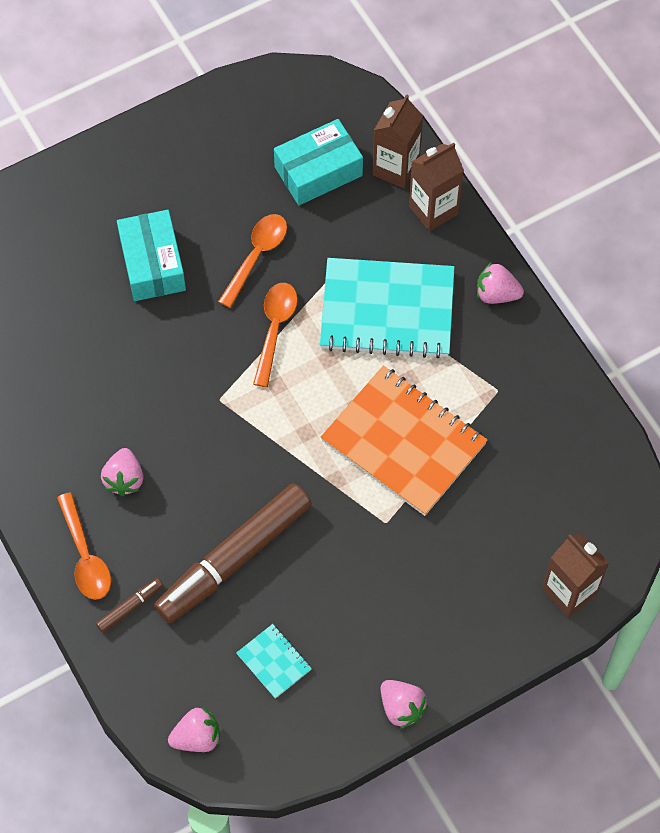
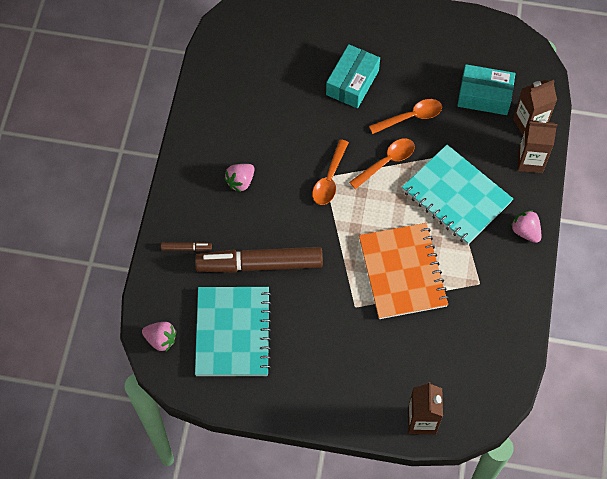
camera: 40 degrees right, 0 degrees up
orange spoon [57,492,111,600] -> orange spoon moved to [312,139,349,205]
turquoise notebook [236,624,312,699] -> turquoise notebook [195,287,272,376], size x2.26
pink strawberry [381,680,428,729] -> none

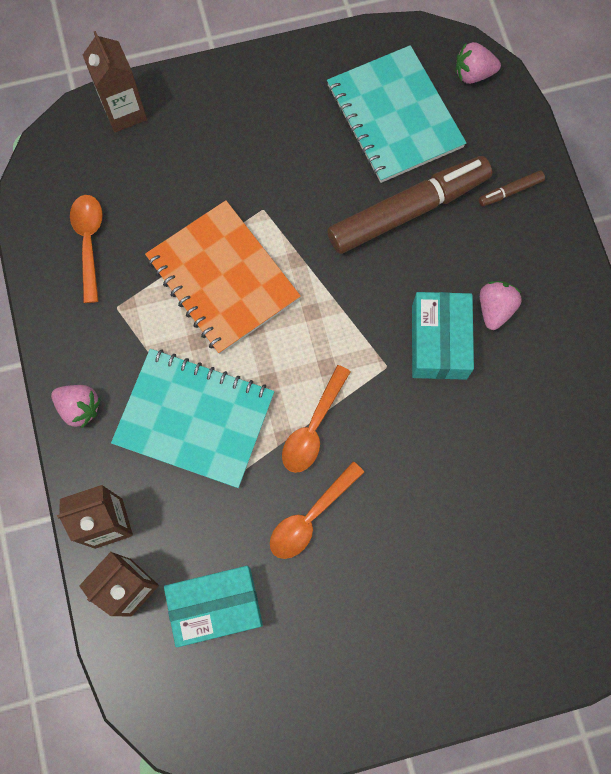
camera: 155 degrees right, 10 degrees up
orange spoon [312,139,349,205] -> orange spoon moved to [70,195,103,303]
turquoise box [326,44,380,108] -> turquoise box moved to [412,292,474,380]

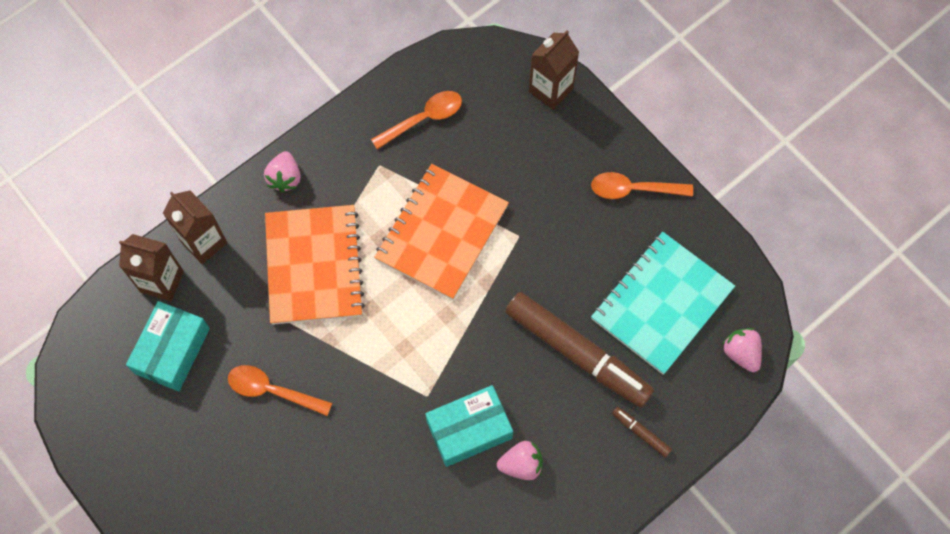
camera: 65 degrees right, 5 degrees down
turquoise notebook [111,349,274,488] -> orange notebook [265,205,365,325]
turquoise box [164,566,263,647] -> turquoise box turned 60 degrees clockwise [126,301,210,391]
orange spoon [282,365,351,473] -> orange spoon moved to [591,172,693,199]

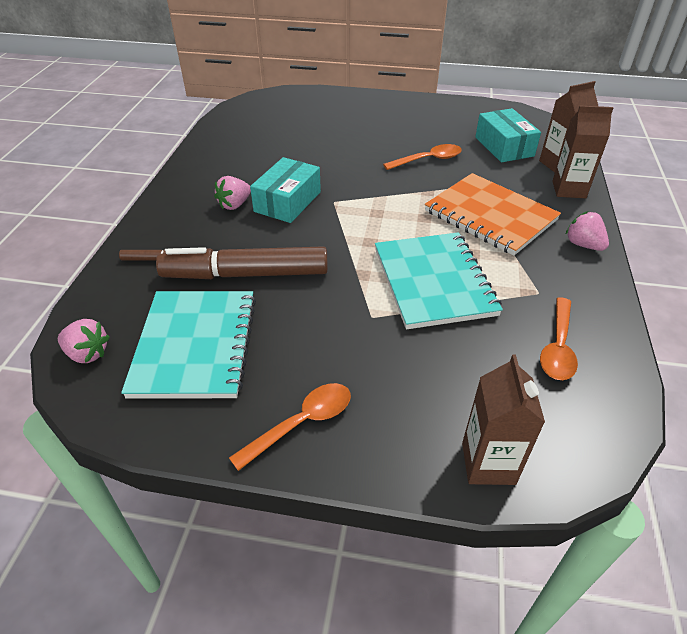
camera: 140 degrees right, 25 degrees down
orange notebook [374,164,509,300] -> turquoise notebook [375,232,503,329]

